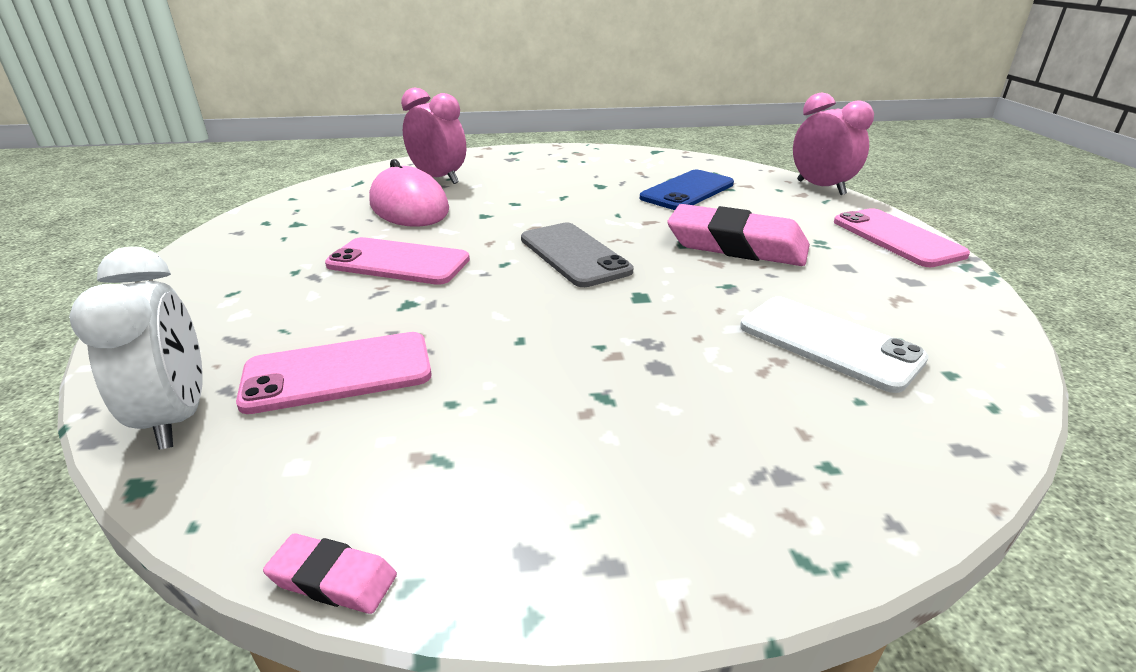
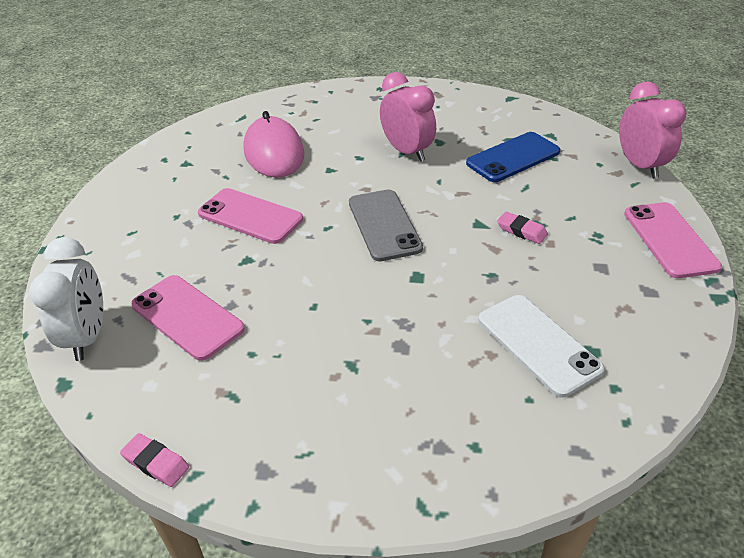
camera: 15 degrees right, 10 degrees up
pink phone [236,332,432,414] -> pink phone turned 45 degrees clockwise [131,275,245,361]
pink clock [401,88,466,184] -> pink clock moved to [380,72,436,162]
pink eraser [667,204,810,266] -> pink eraser [497,212,548,244], size x0.43

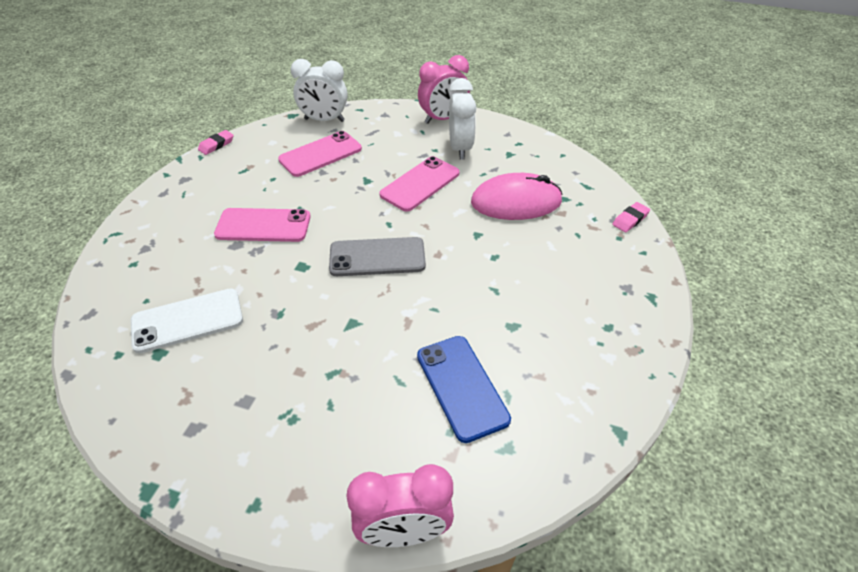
camera: 100 degrees right, 5 degrees up
pink clock [380,72,436,162] -> pink clock moved to [418,55,470,124]
pink eraser [497,212,548,244] -> pink eraser moved to [612,202,650,232]
pink phone [624,202,722,278] -> pink phone moved to [214,208,311,242]
none -> white clock [449,78,477,160]

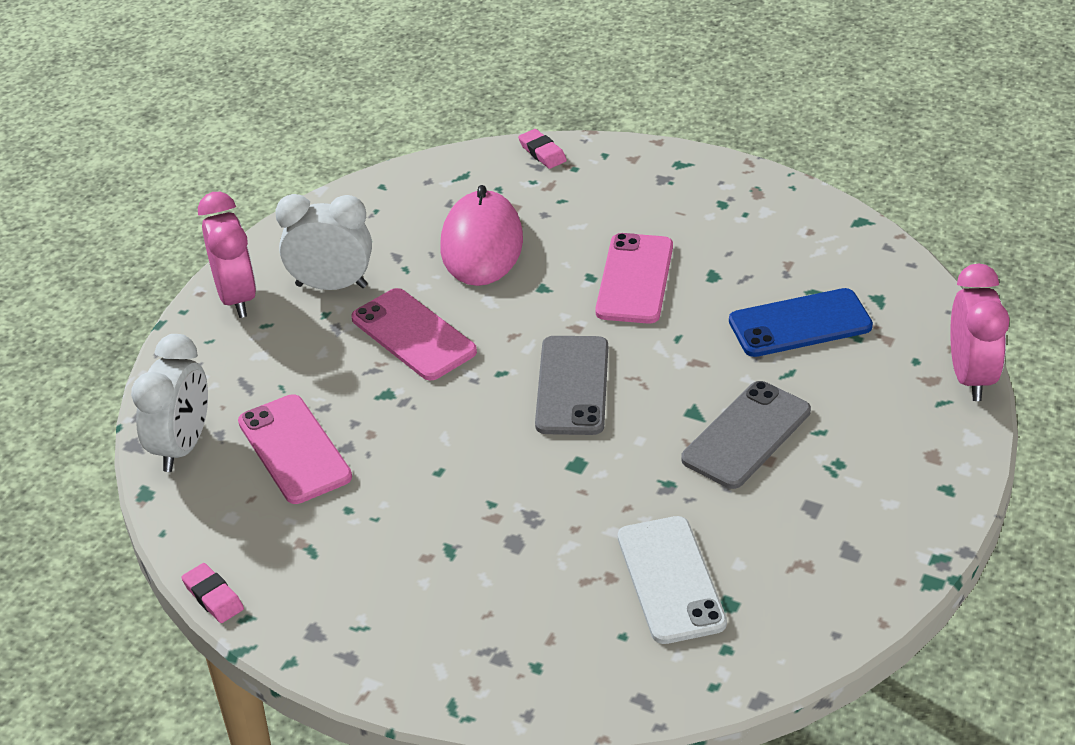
camera: 80 degrees left, 5 degrees down
pink phone [214,208,311,242] -> pink phone moved to [595,233,673,324]
none -> grey phone [681,381,811,489]

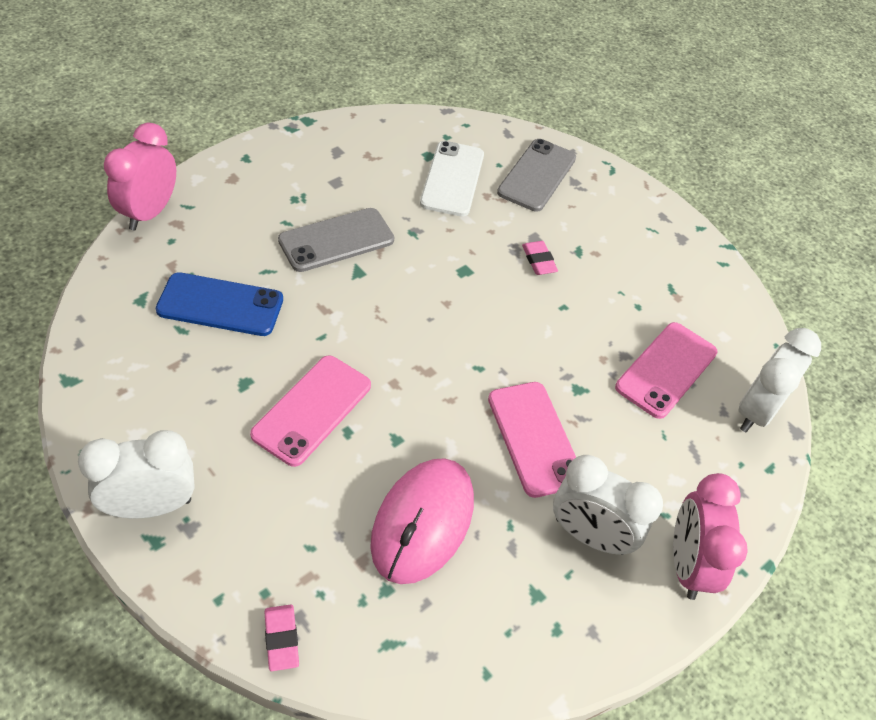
camera: 165 degrees left, 10 degrees up
pink eraser [181,563,244,623] -> pink eraser moved to [522,241,558,275]
pink phone [238,394,352,504] -> pink phone turned 45 degrees clockwise [615,322,717,419]
grey phone [535,336,608,435] -> grey phone moved to [497,139,576,212]
none -> white clock [78,430,195,518]

